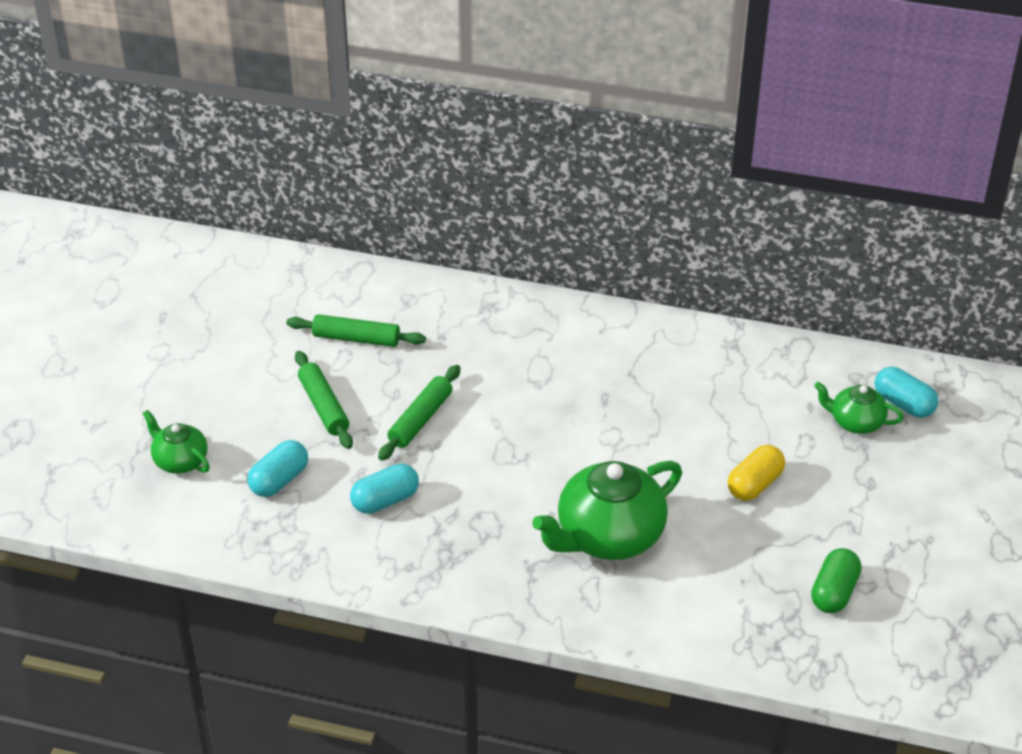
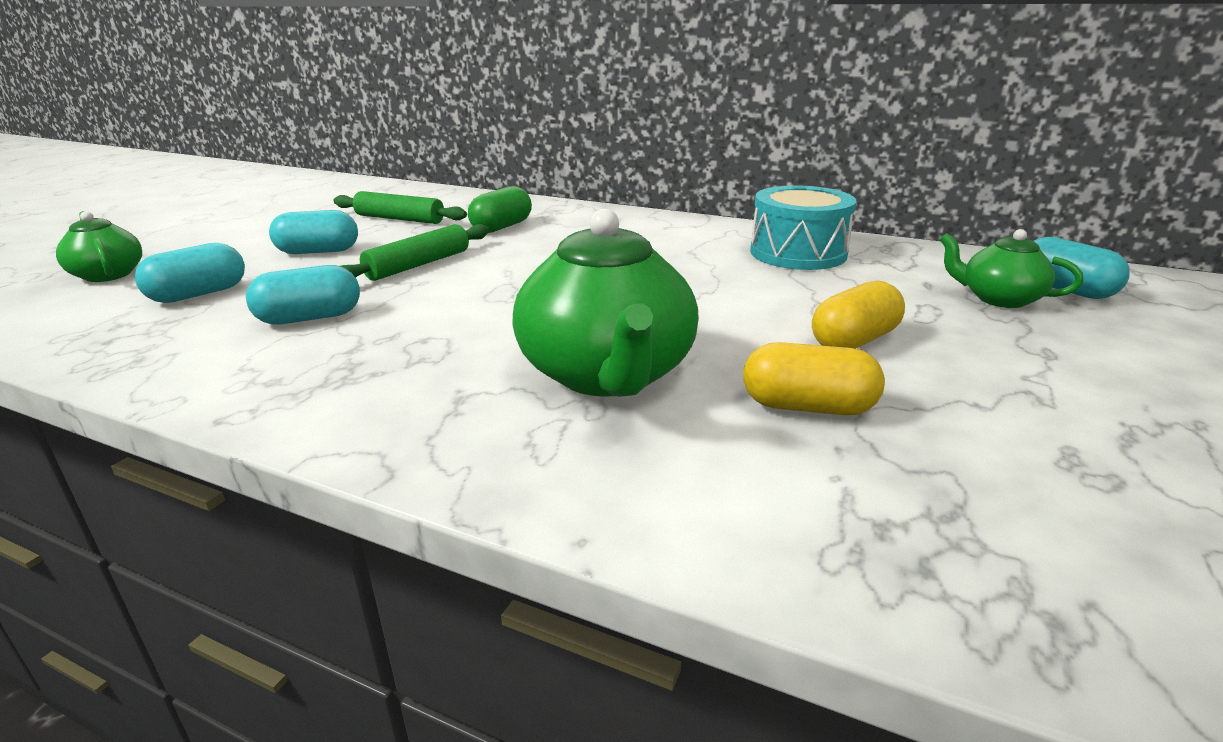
camera: 10 degrees right, 15 degrees down
green rolling pin [295,351,353,449] -> turquoise capsule [269,210,358,254]
green teapot [532,461,682,560] -> green teapot turned 75 degrees counterclockwise [512,209,699,397]
green capsule [811,548,861,613] -> green capsule moved to [468,186,532,233]
none -> yellow capsule [743,342,885,415]
none -> turquoise drum [750,185,856,270]

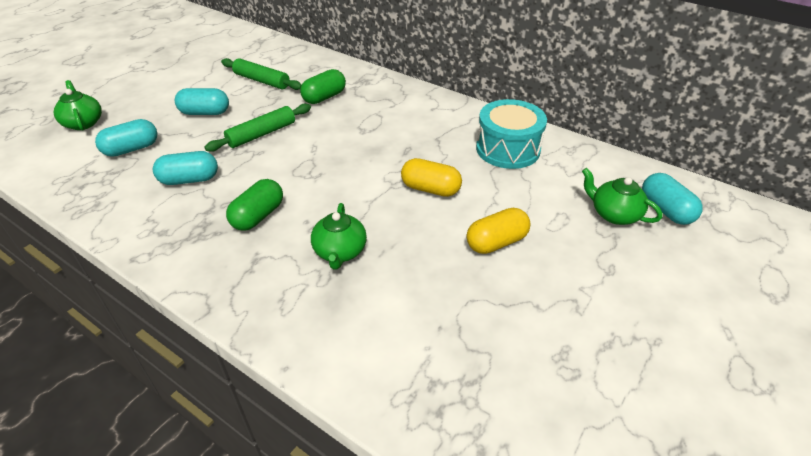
camera: 10 degrees right, 15 degrees up
green teapot [512,209,699,397] -> green teapot [311,203,367,269], size x0.54
yellow capsule [743,342,885,415] -> yellow capsule moved to [401,158,462,197]
none -> green capsule [226,179,283,231]

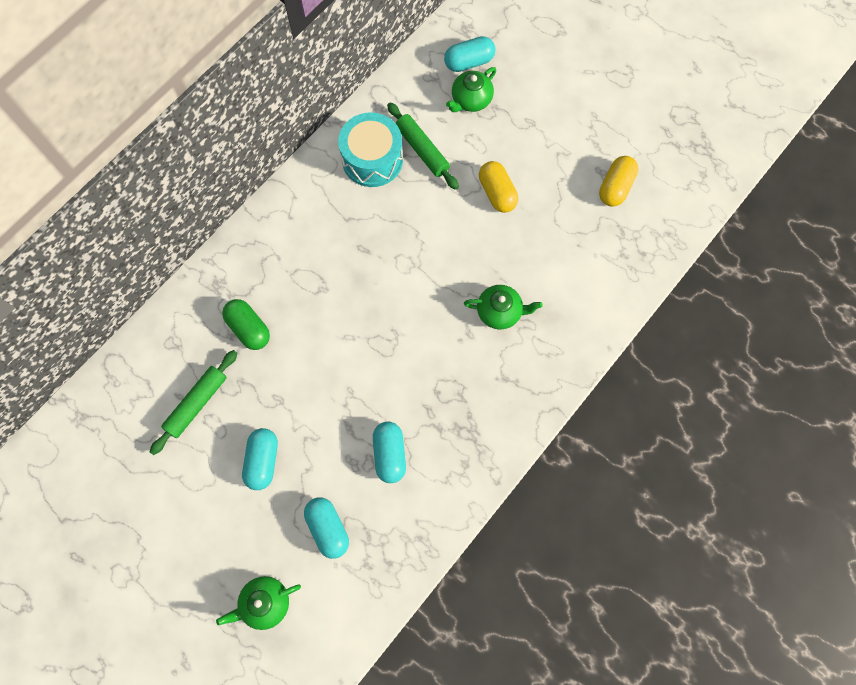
camera: 85 degrees left, 30 degrees up
green rolling pin [204,104,311,152] -> green rolling pin moved to [387,102,459,190]
green capsule [226,179,283,231] -> none
yellow capsule [401,158,462,197] -> yellow capsule moved to [599,156,639,207]

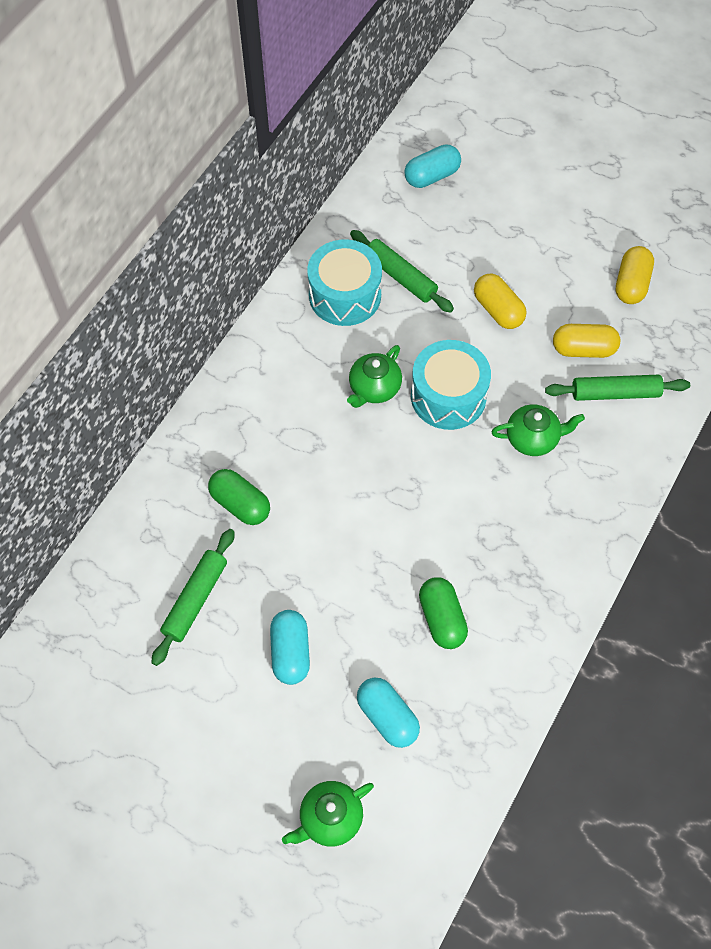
camera: 10 degrees left, 10 degrees down
turquoise capsule [373,422,406,483] -> green capsule [419,577,468,649]
green teapot [446,67,496,112] -> green teapot moved to [347,345,402,408]
none -> turquoise drum [411,340,491,430]
none -> green rolling pin [545,375,690,401]
none -> yellow capsule [553,324,620,358]

